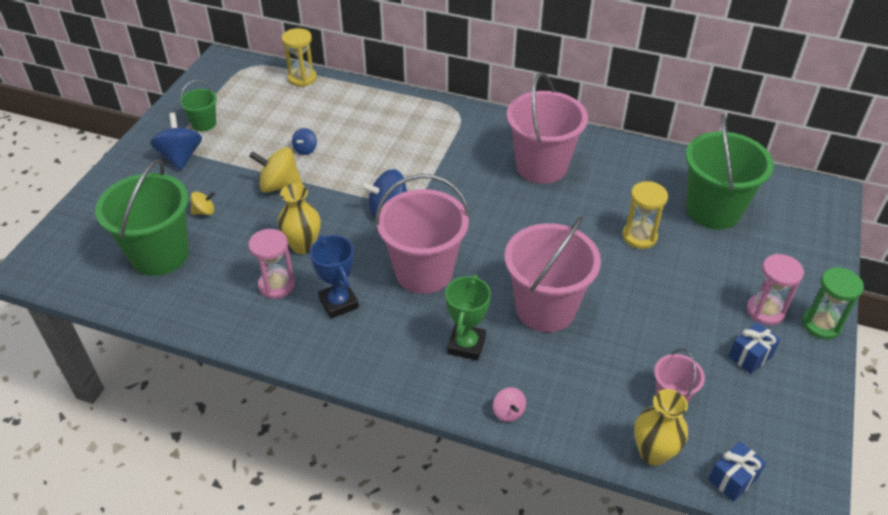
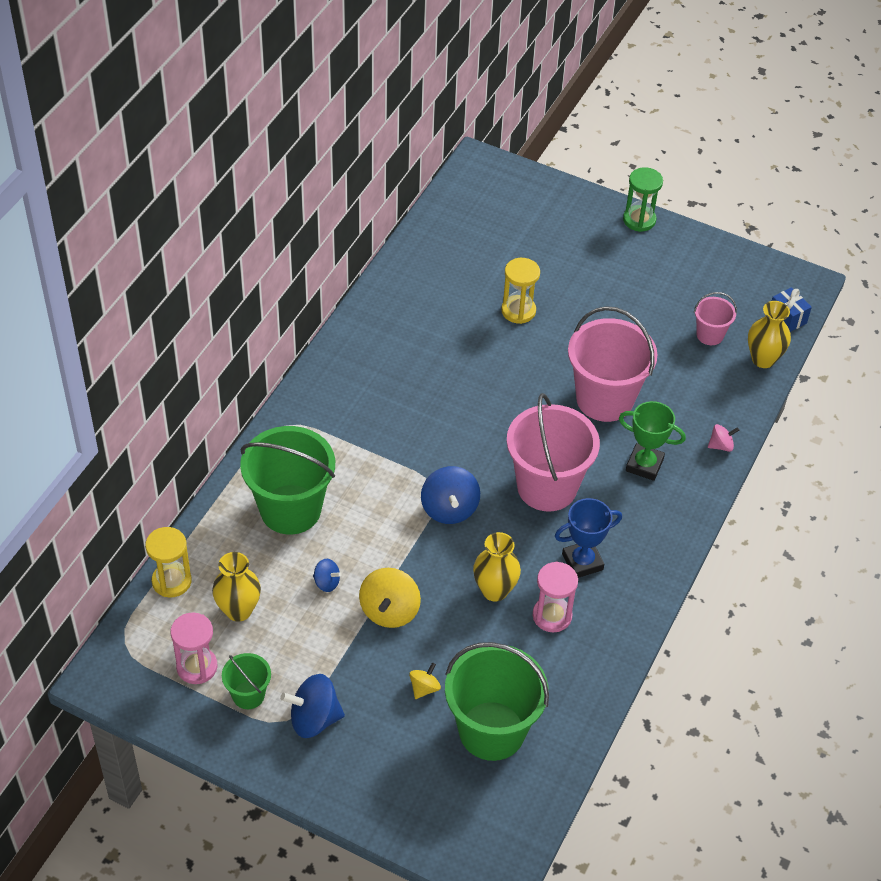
camera: 85 degrees left, 5 degrees up
yellow spinning top [191,192,215,215] -> yellow spinning top turned 45 degrees clockwise [409,662,441,699]
pink bucket [507,72,588,184] -> none
green bucket [685,114,774,230] -> green bucket moved to [240,426,335,535]
blue gift [728,322,781,374] -> none
pink hourglass [747,254,804,325] -> pink hourglass moved to [170,612,218,684]
none -> yellow vase [212,552,261,622]

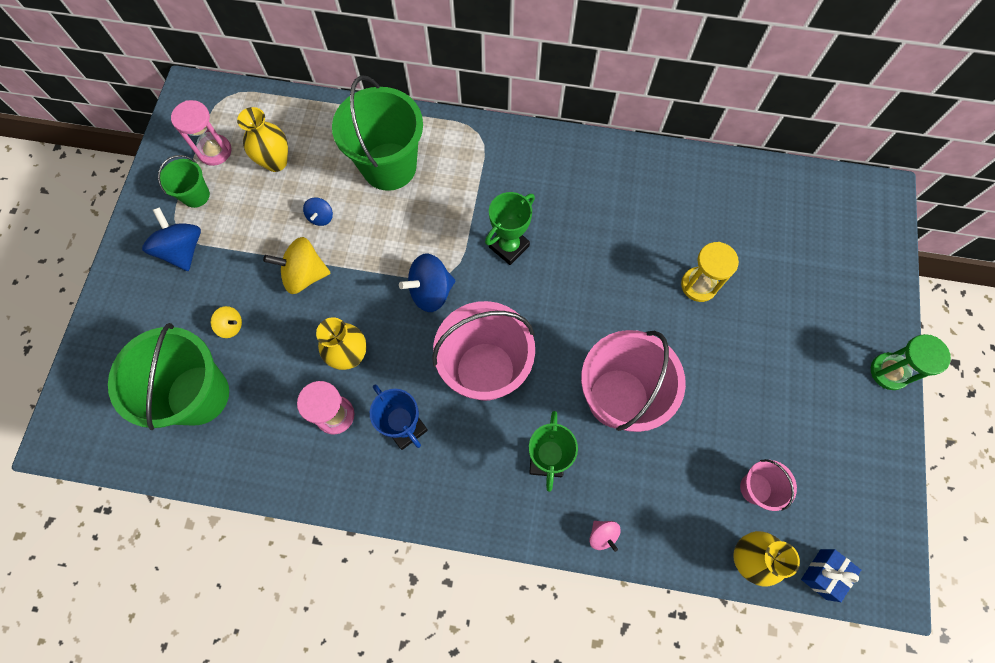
camera: 75 degrees right, 20 degrees up
yellow hourglass [145,527,192,597] -> none
none -> green trophy [485,192,535,265]

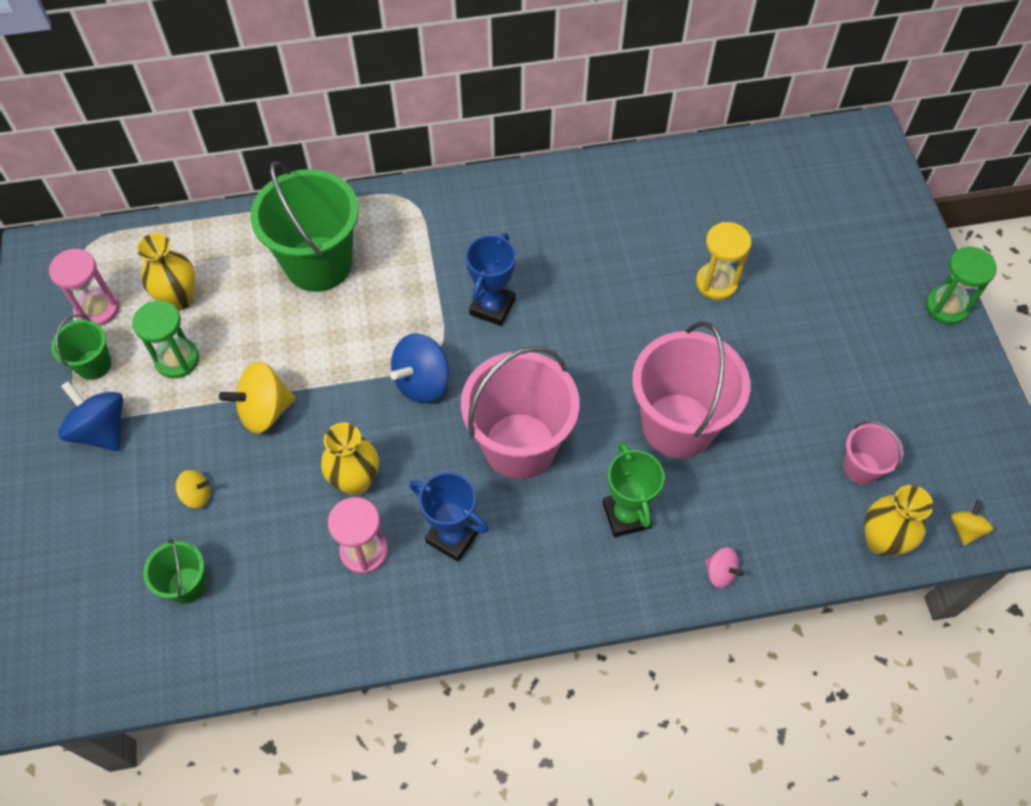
camera: 20 degrees left, 10 degrees down
green bucket [108,323,229,430] -> green bucket [143,538,206,604], size x0.49
blue spinning top [303,198,333,226] -> none
green trophy [485,192,535,265] -> blue trophy [466,233,516,326]
blue gift [801,549,861,602] -> yellow spinning top [951,500,993,546]
none -> green hourglass [132,300,199,378]

